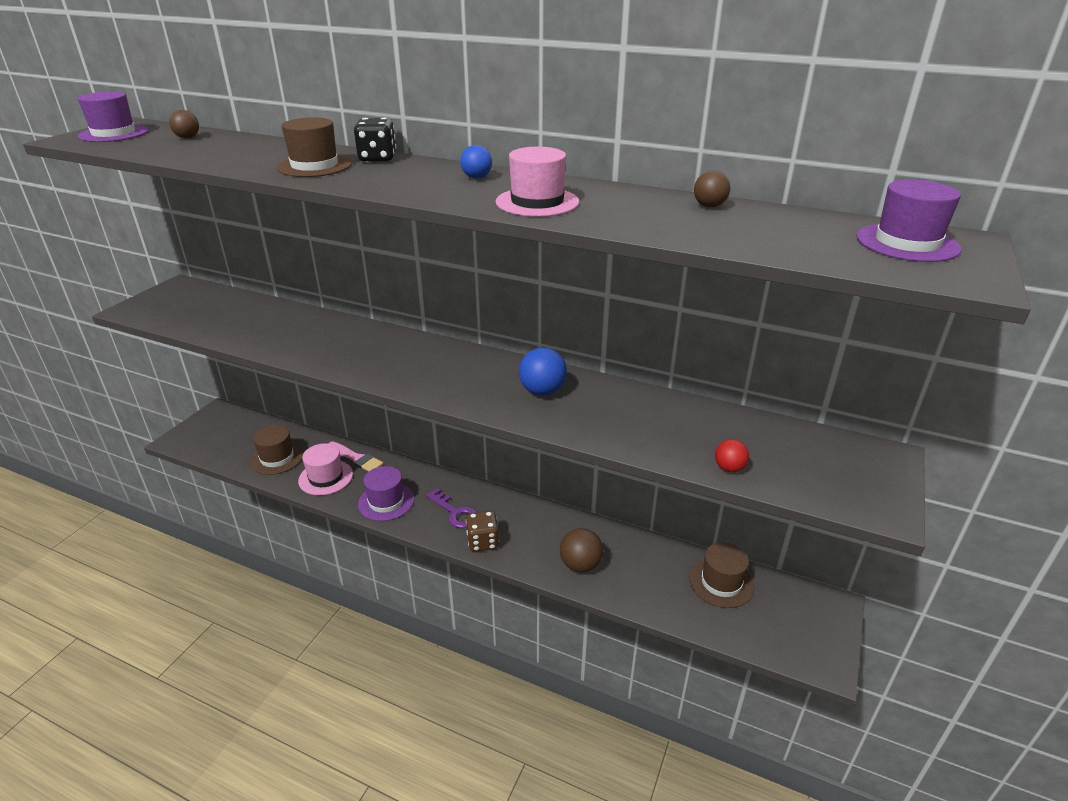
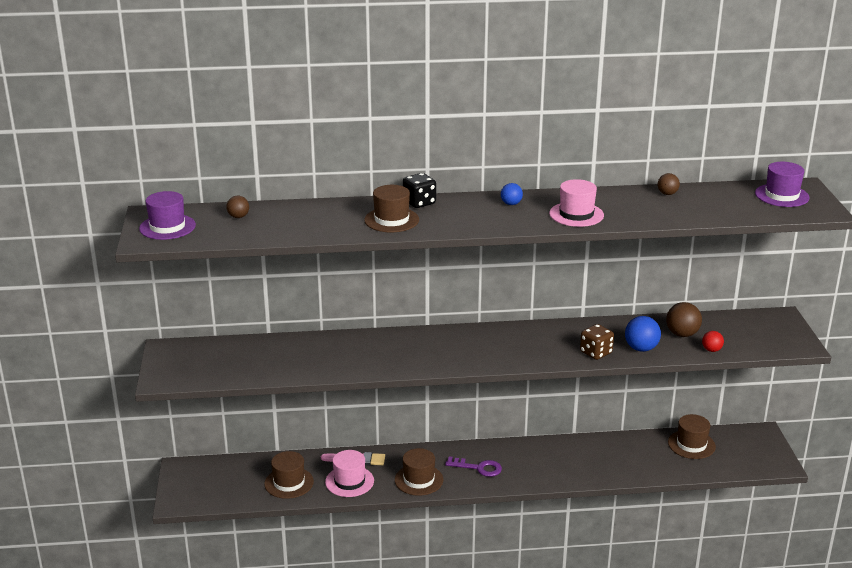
camera: 30 degrees left, 5 degrees down
purple hat [358,466,414,521] -> brown hat [395,448,443,496]
brown dice [466,511,499,552] -> brown dice moved to [580,324,614,360]
blue ball [519,348,567,396] -> blue ball moved to [625,316,661,352]
brown ball [560,528,603,572] -> brown ball moved to [666,302,702,337]

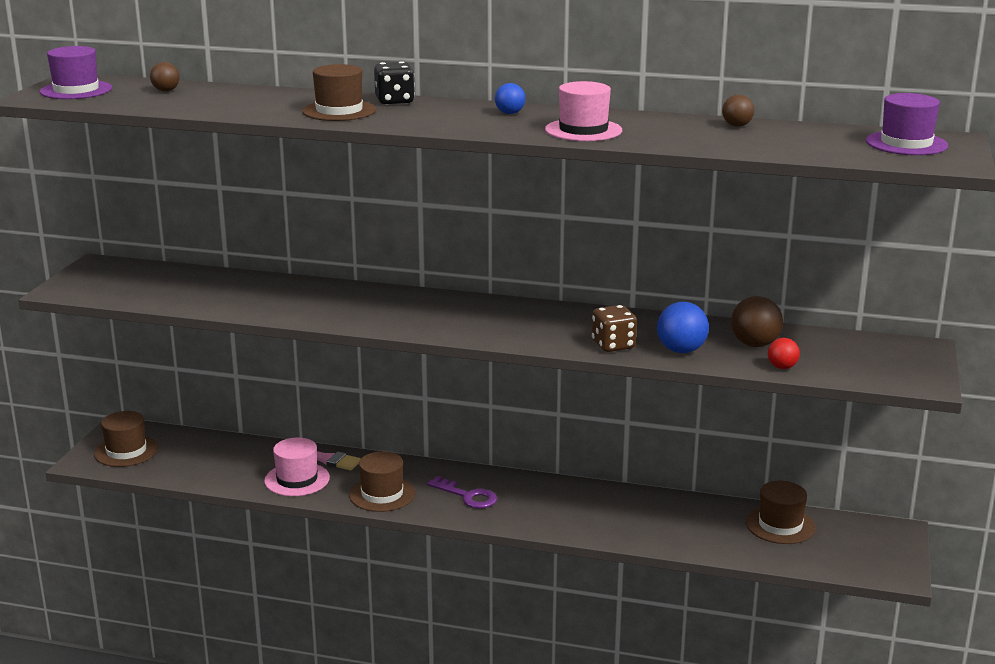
camera: 20 degrees right, 5 degrees down
brown hat [264,451,314,499] -> brown hat moved to [94,411,158,467]

